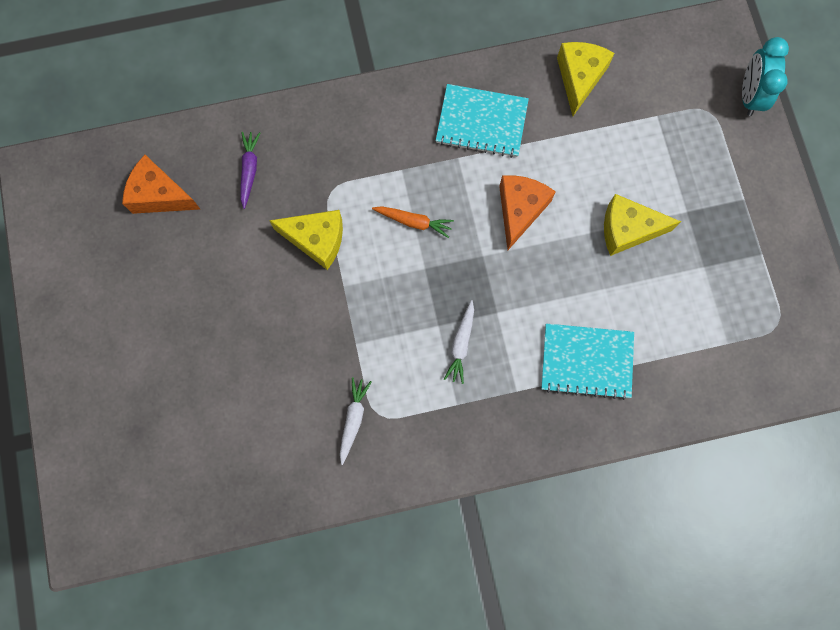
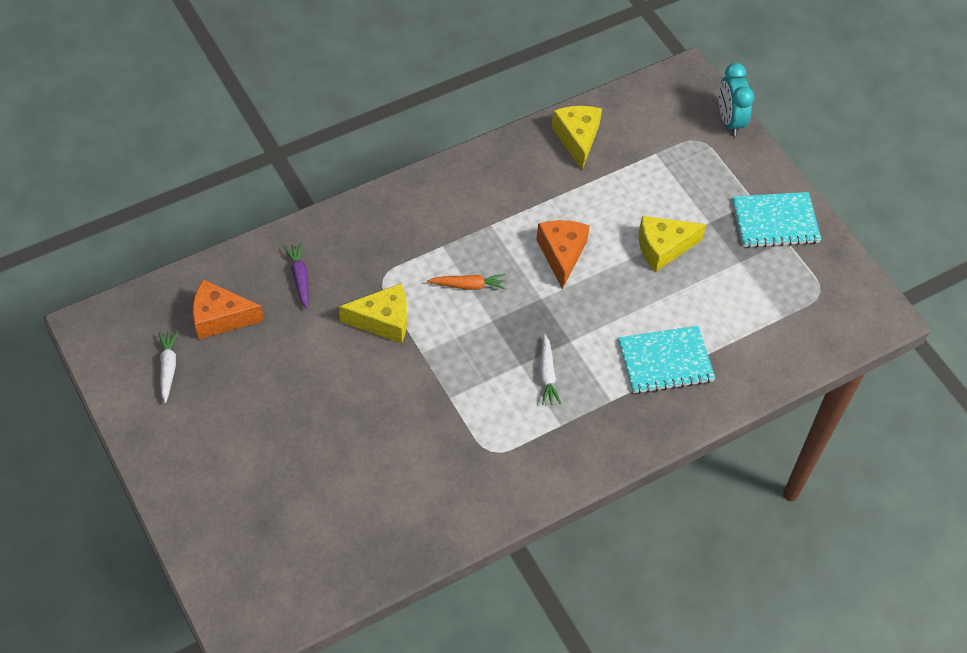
camera: 20 degrees left, 20 degrees down
white carrot [340,377,371,465] -> white carrot moved to [159,331,178,403]
turquoise notebook [436,84,529,158] -> turquoise notebook moved to [732,192,821,248]

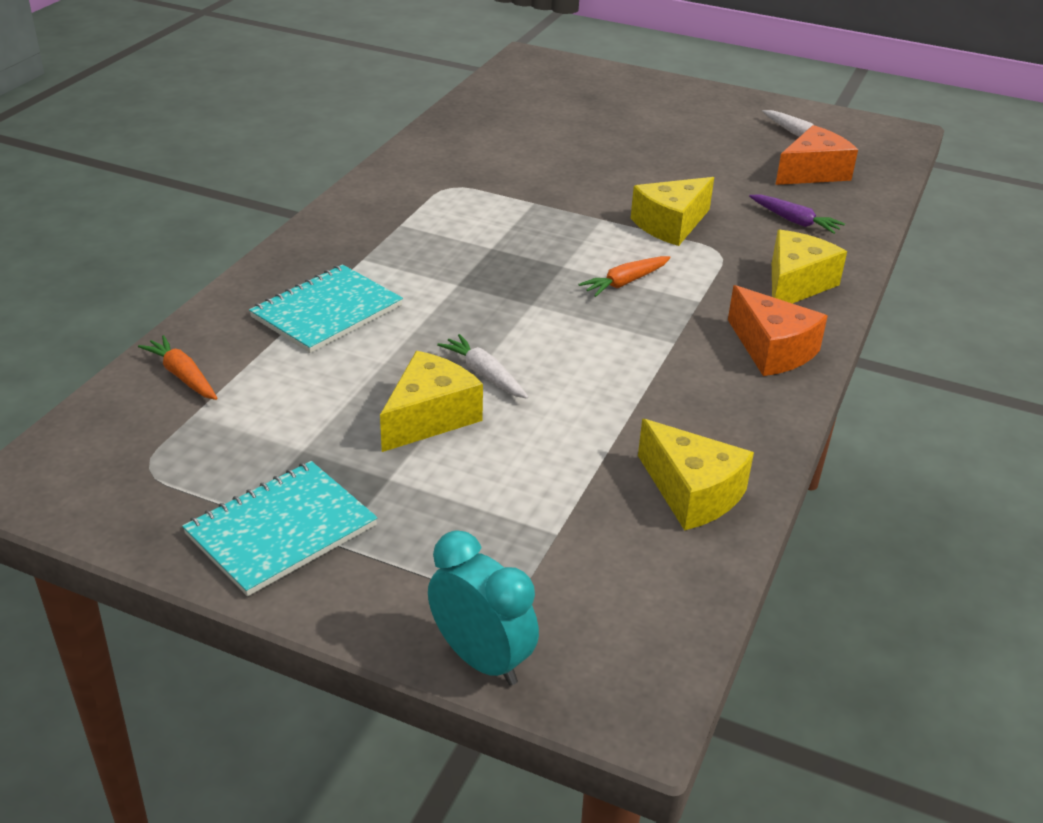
camera: 145 degrees right, 20 degrees down
orange cheese [536,220,590,289] -> orange cheese moved to [728,285,828,376]
white carrot [539,334,561,405] -> white carrot moved to [437,334,529,399]
none -> orange carrot [138,335,218,400]
none -> yellow cheese [772,230,847,304]

